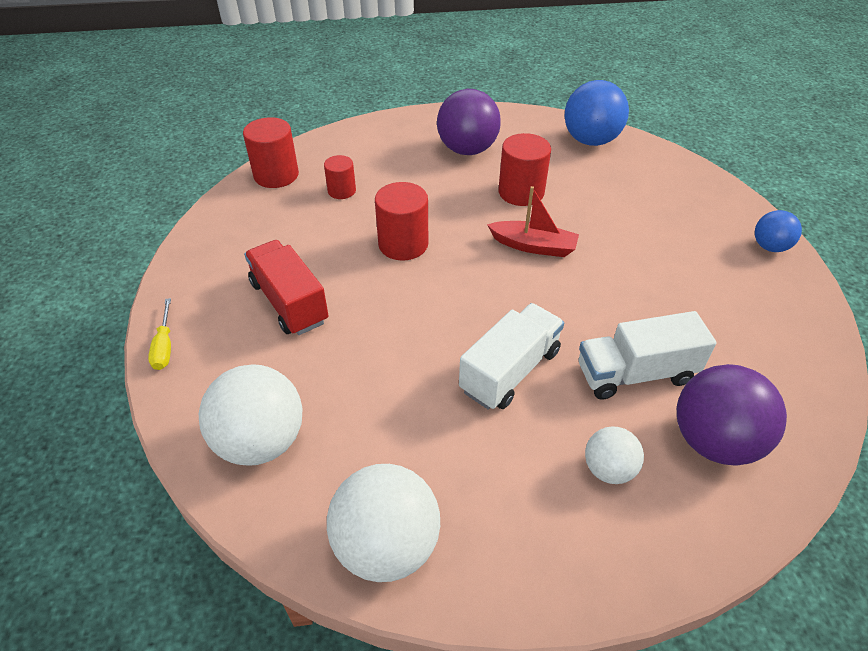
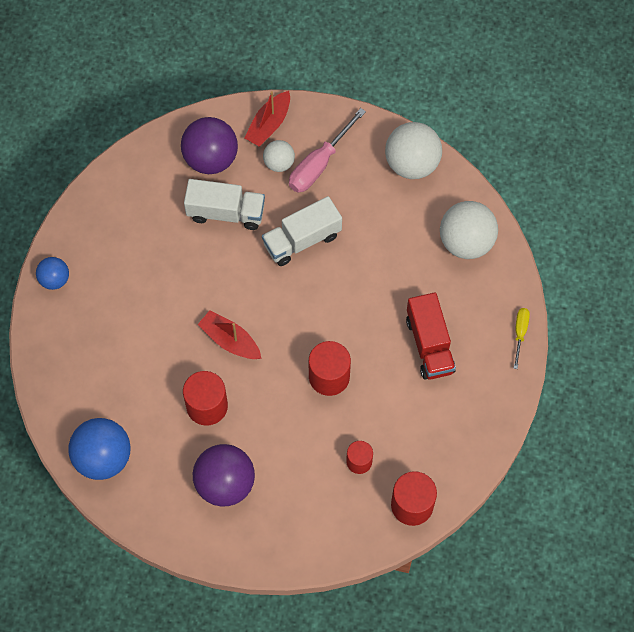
camera: 160 degrees left, 20 degrees up
none -> red boat [244,91,290,147]
none -> pink screwdriver [289,108,366,193]

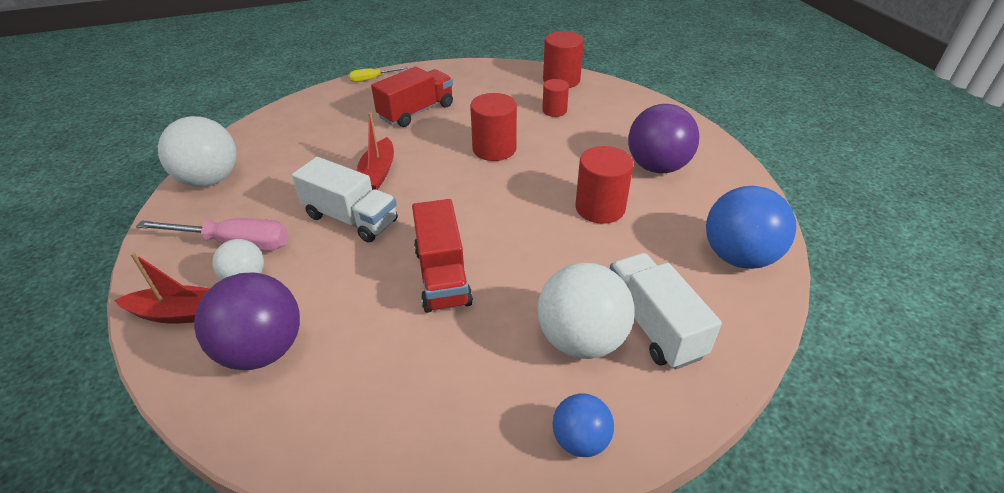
camera: 120 degrees left, 25 degrees down
white truck [184,179,265,230] -> white truck moved to [610,253,722,370]
red boat [198,310,262,359] -> red boat moved to [356,112,394,190]
white ball [440,201,498,259] -> white ball moved to [538,263,635,359]
none -> red truck [412,199,473,313]

